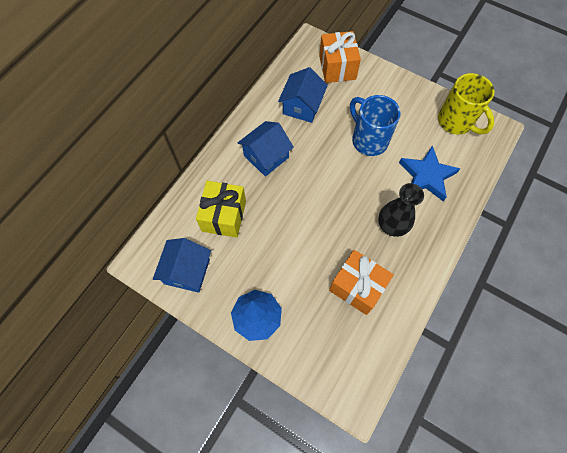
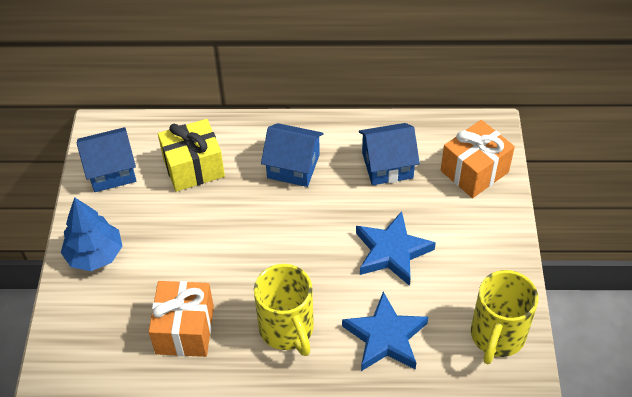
camera: 60 degrees right, 15 degrees down
blue mug [350,95,401,156] -> blue star [356,211,436,286]
black vase [378,183,424,237] -> yellow mug [254,264,314,356]

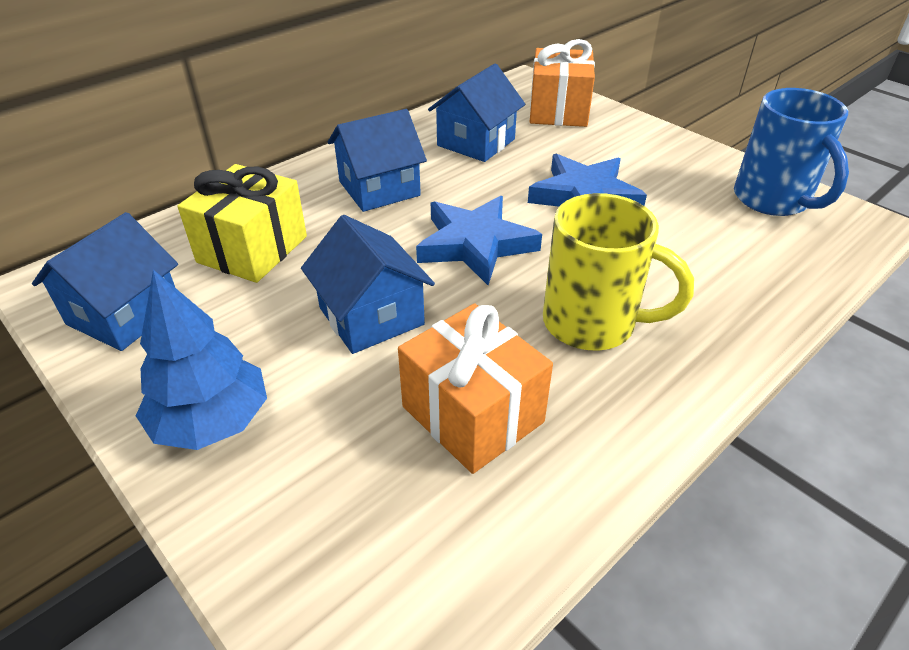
camera: 45 degrees left, 10 degrees down
blue star [342,292,428,371] -> blue star moved to [416,196,542,285]
yellow mug [471,270,539,364] -> blue mug [734,88,849,216]
none -> blue house [301,215,435,354]

